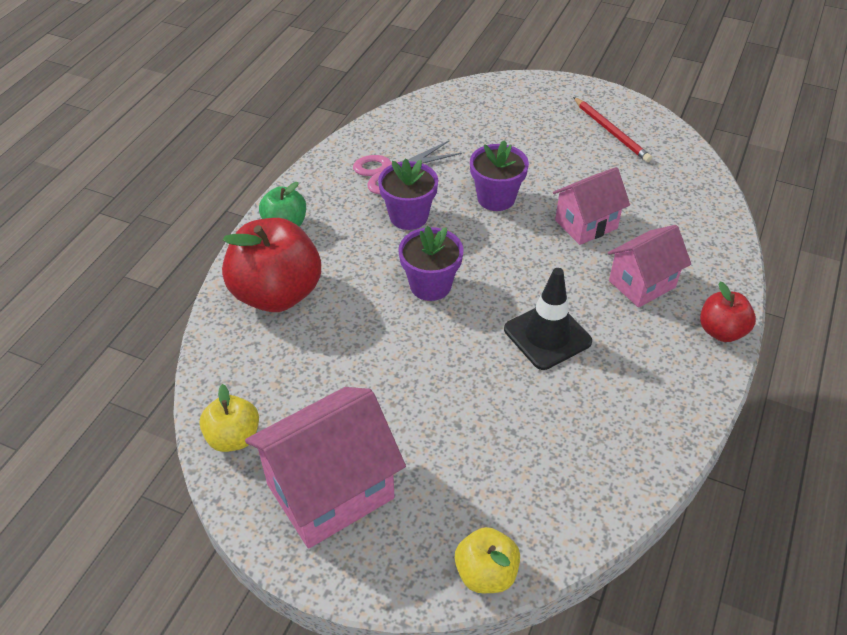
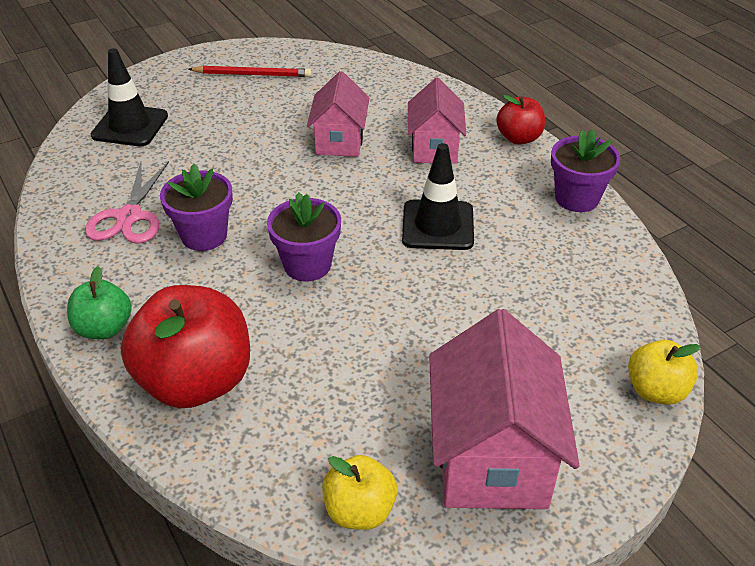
camera: 55 degrees left, 5 degrees down
purple flower pot [470,140,529,211] -> purple flower pot moved to [551,129,620,212]
none -> black traffic cone [91,48,168,146]

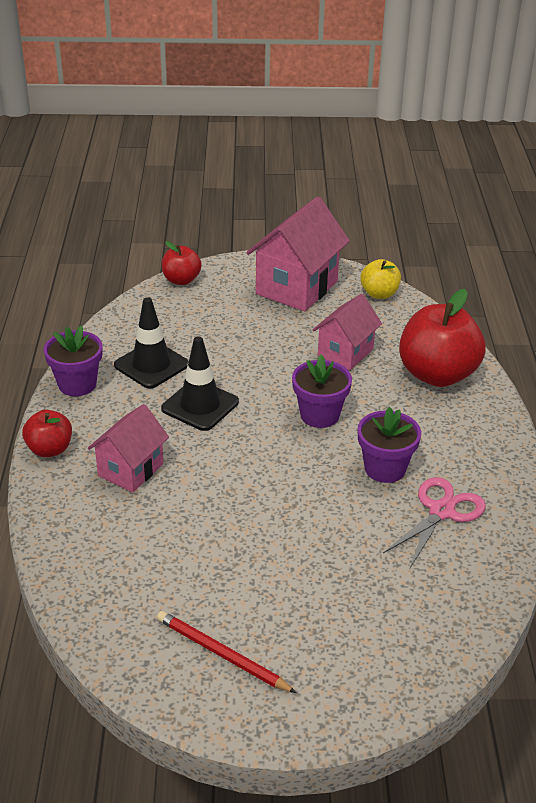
camera: 150 degrees left, 5 degrees down
green apple [67,266,132,339] -> none
black traffic cone [91,48,168,146] -> black traffic cone moved to [114,297,189,389]
pink house [307,71,369,157] -> pink house moved to [313,294,382,370]
yellow apple [628,340,700,405] -> red apple [162,241,202,285]

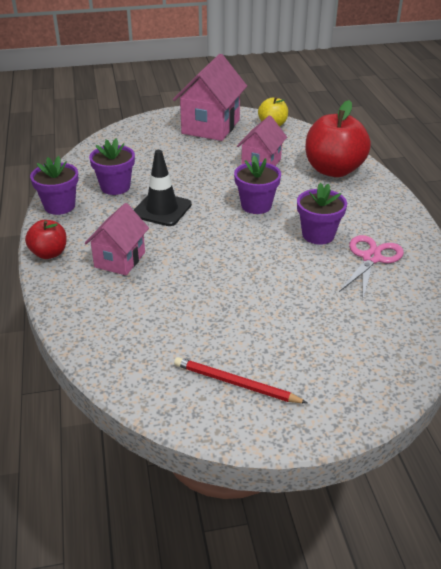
camera: 10 degrees left, 0 degrees up
black traffic cone [114,297,189,389] -> purple flower pot [89,139,135,195]
red apple [162,241,202,285] -> none

